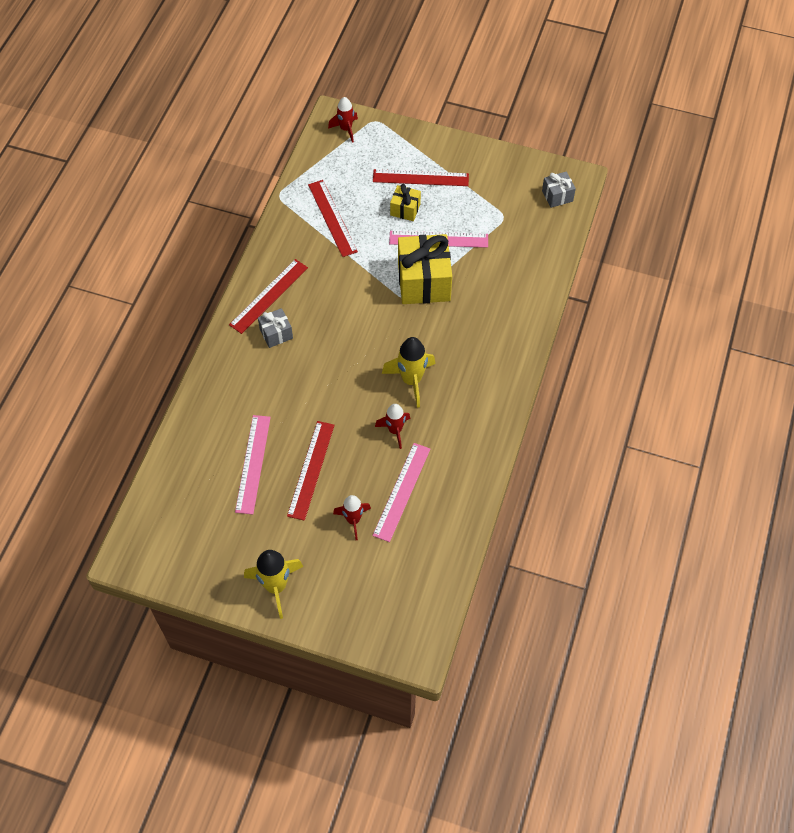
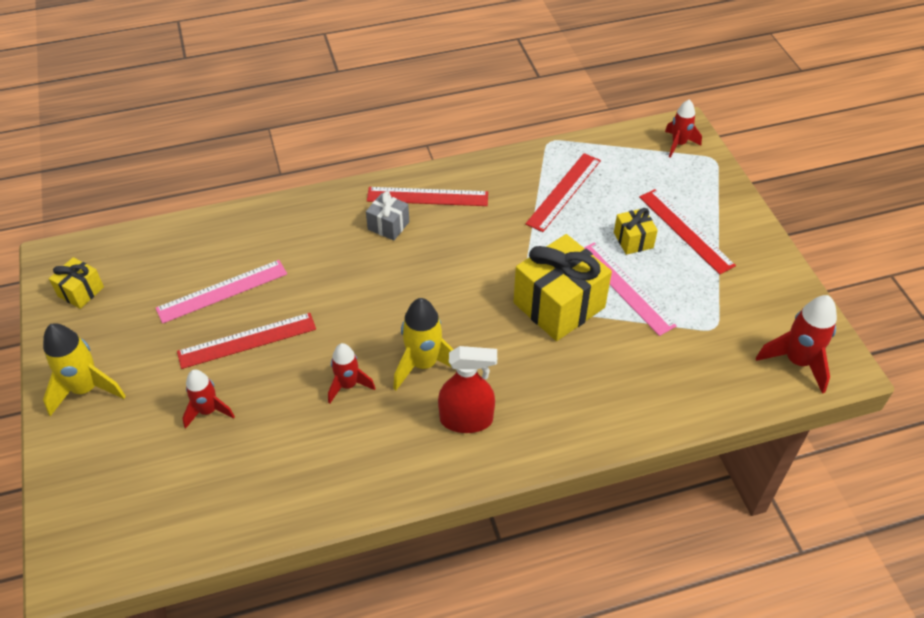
camera: 55 degrees right, 10 degrees down
pink ruler [372,443,430,542] -> none
grey gift [542,171,576,208] -> red rocket [756,295,837,394]
none -> yellow gift [49,257,104,309]
none -> red spray bottle [438,346,497,433]

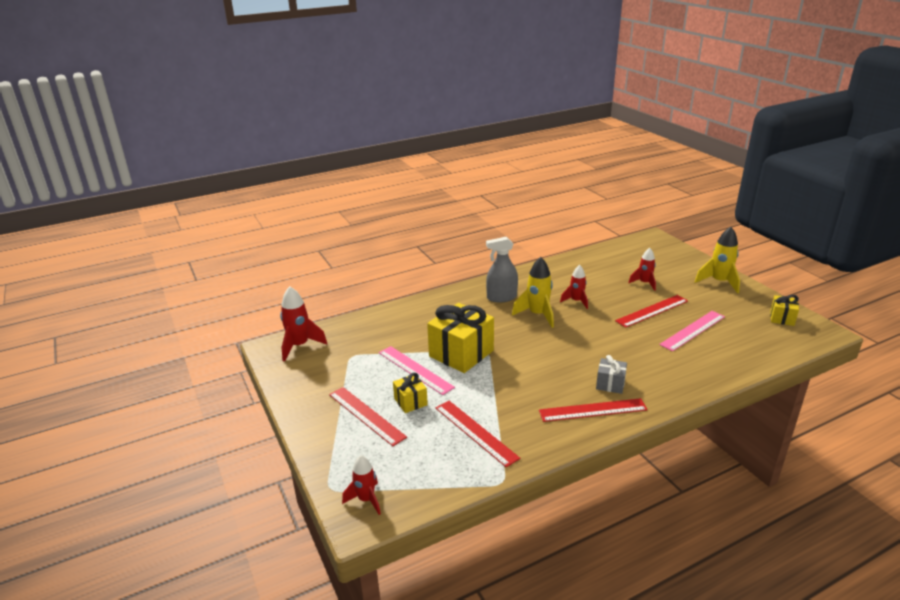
camera: 170 degrees right, 20 degrees down
red spray bottle [438,346,497,433] -> grey spray bottle [486,237,518,302]
red ruler [525,153,601,232] -> red ruler turned 60 degrees counterclockwise [436,401,520,468]

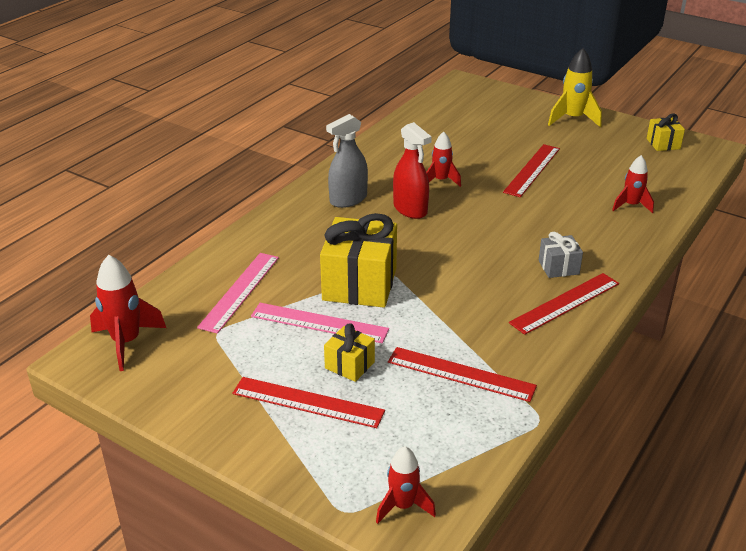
camera: 30 degrees left, 5 degrees up
yellow rocket [512,257,554,328] -> red spray bottle [393,122,432,219]
red rocket [629,248,656,291] -> red rocket moved to [612,155,654,213]
pink ruler [659,311,725,352] -> pink ruler moved to [197,253,279,334]

